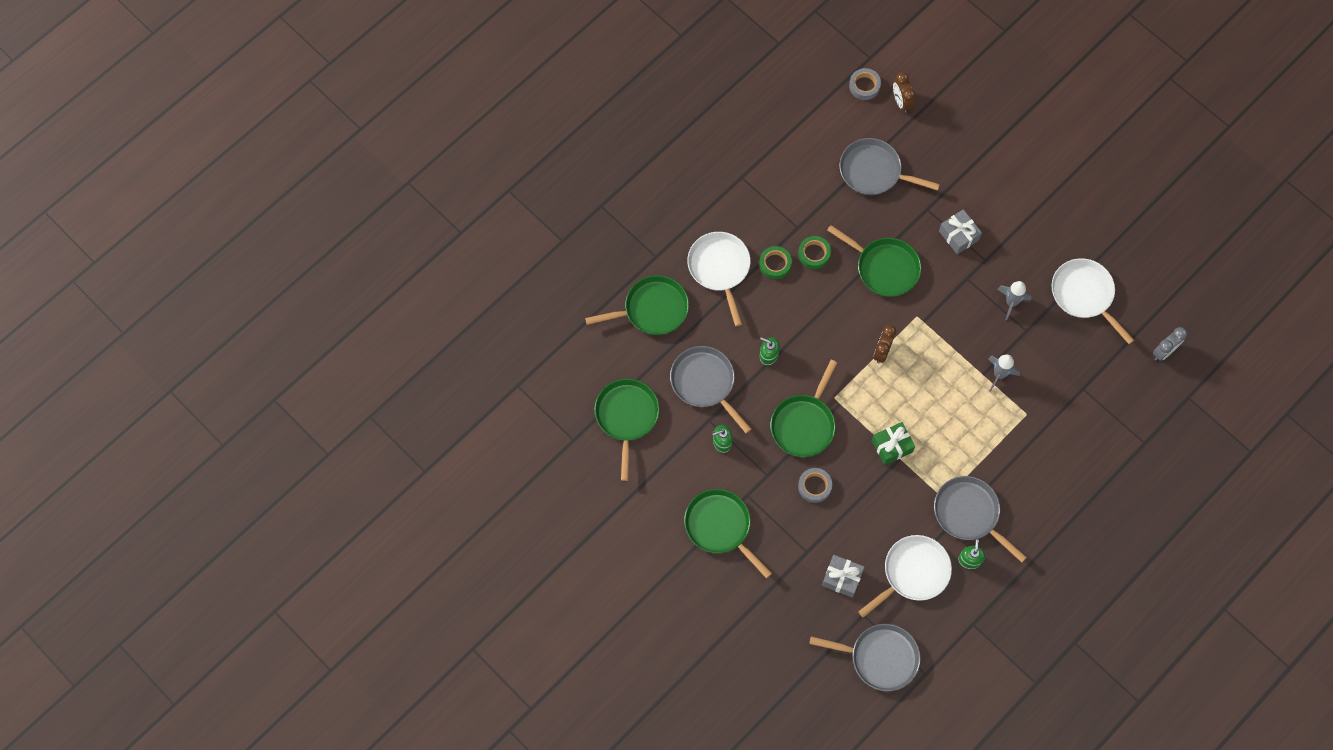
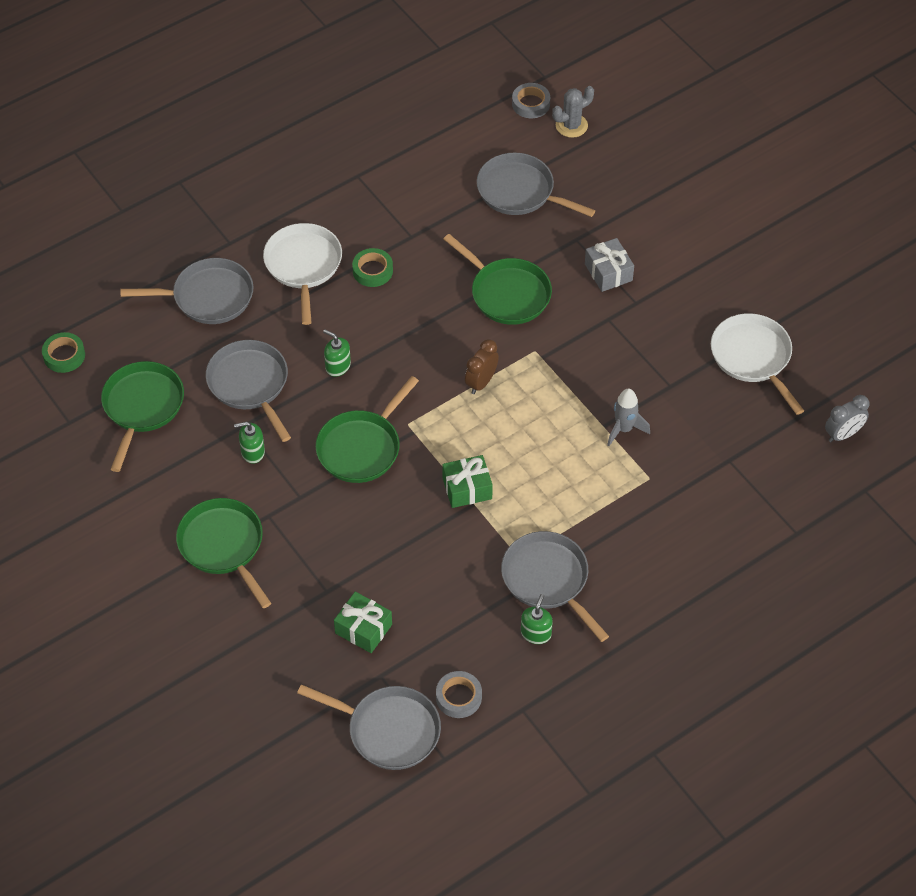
camera: 10 degrees right, 15 degrees down
green pan [585,275,689,335] -> grey pan [121,258,254,324]
green tape [798,236,831,269] -> green tape moved to [42,332,85,373]
grey tape [798,468,832,503] -> grey tape moved to [436,671,482,718]
grey gift [822,555,864,598] -> green gift [334,592,392,653]
white pan [858,535,952,618] -> none
brown clock [893,72,915,113] -> grey cactus [552,86,594,138]
grey rocket [997,281,1031,321] -> none

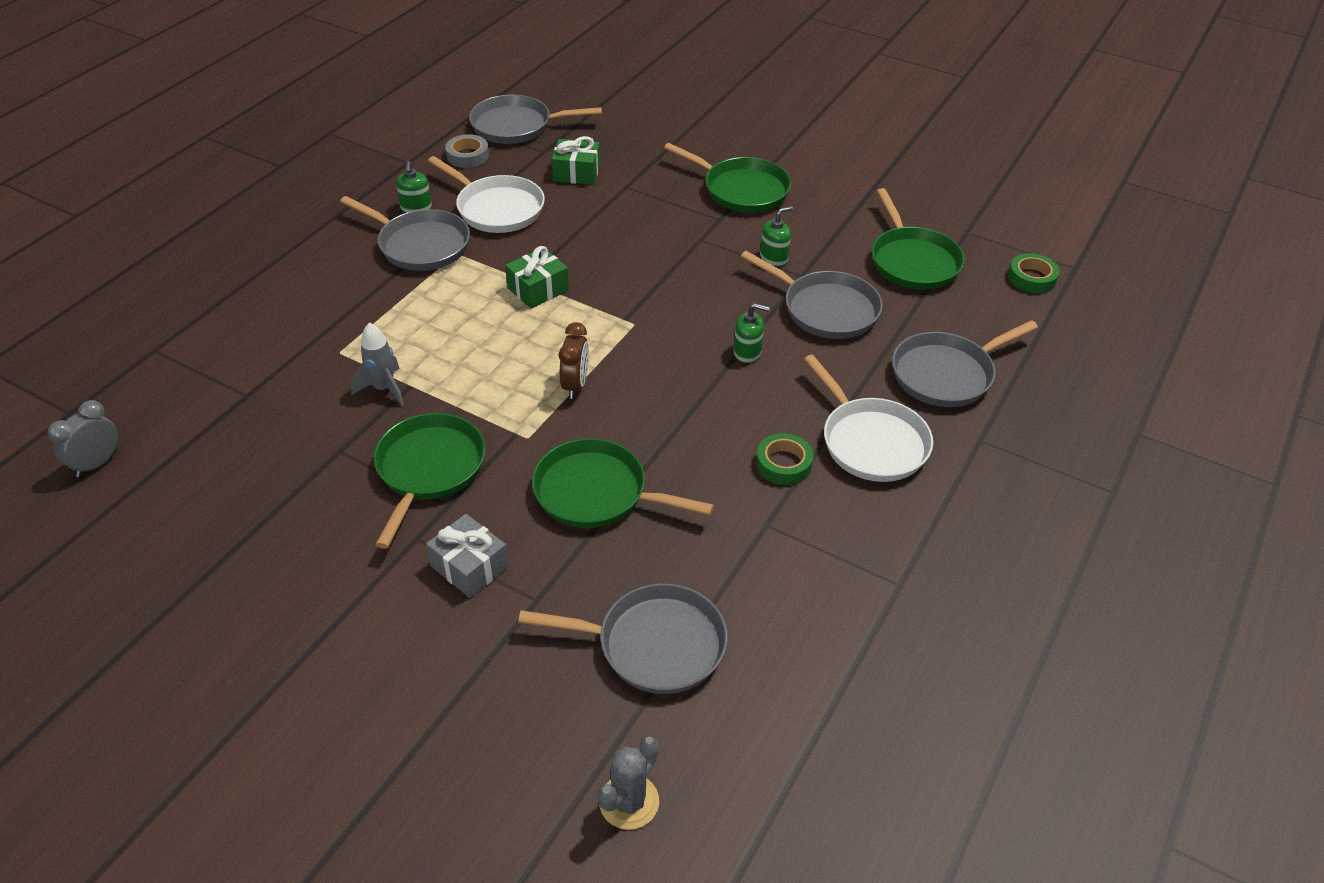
camera: 155 degrees right, 10 degrees down
green pan [315,376,419,483] -> green pan moved to [373,413,486,549]
grey tape [512,83,550,118] -> none
white pan [711,313,804,415] -> white pan moved to [428,156,545,233]

